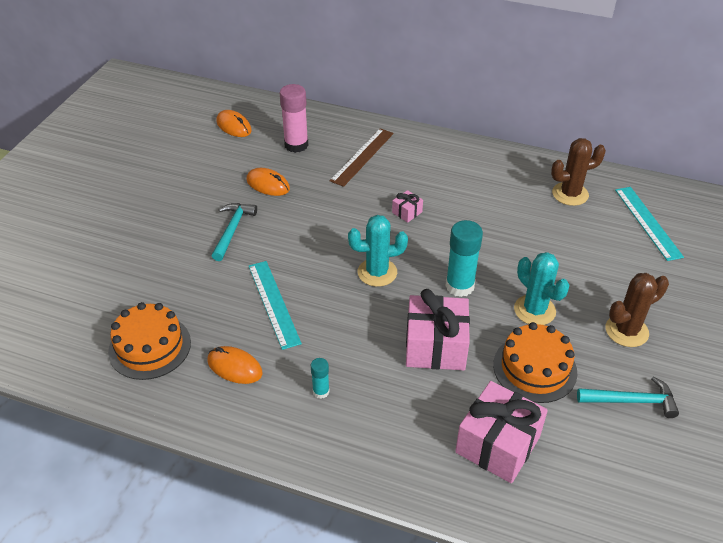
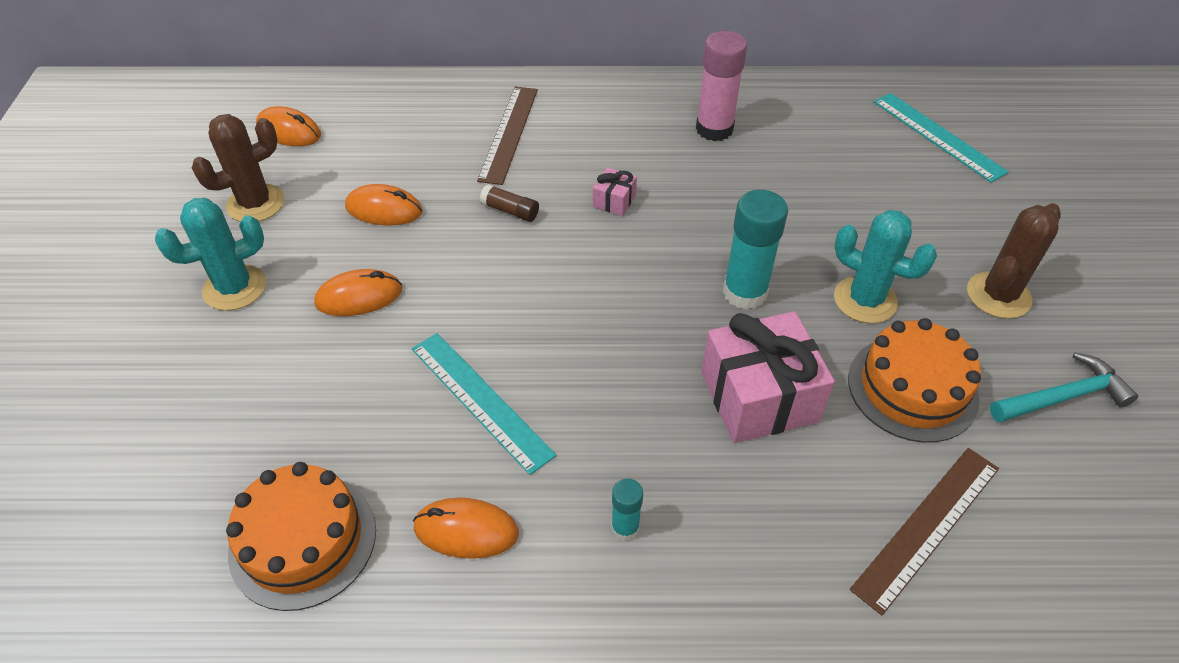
camera: 20 degrees left, 5 degrees up
turquoise hammer [212,203,257,261] -> orange mouse [314,269,402,316]
pink glue stick [280,84,309,153] -> pink glue stick moved to [696,31,747,141]
turquoise cactus [348,215,408,287] -> turquoise cactus moved to [155,198,266,311]
pink gift [455,381,548,483] -> brown ruler [850,448,999,616]
brown cactus [551,138,606,206] -> brown cactus moved to [192,114,284,222]
none -> brown glue stick [480,184,539,222]

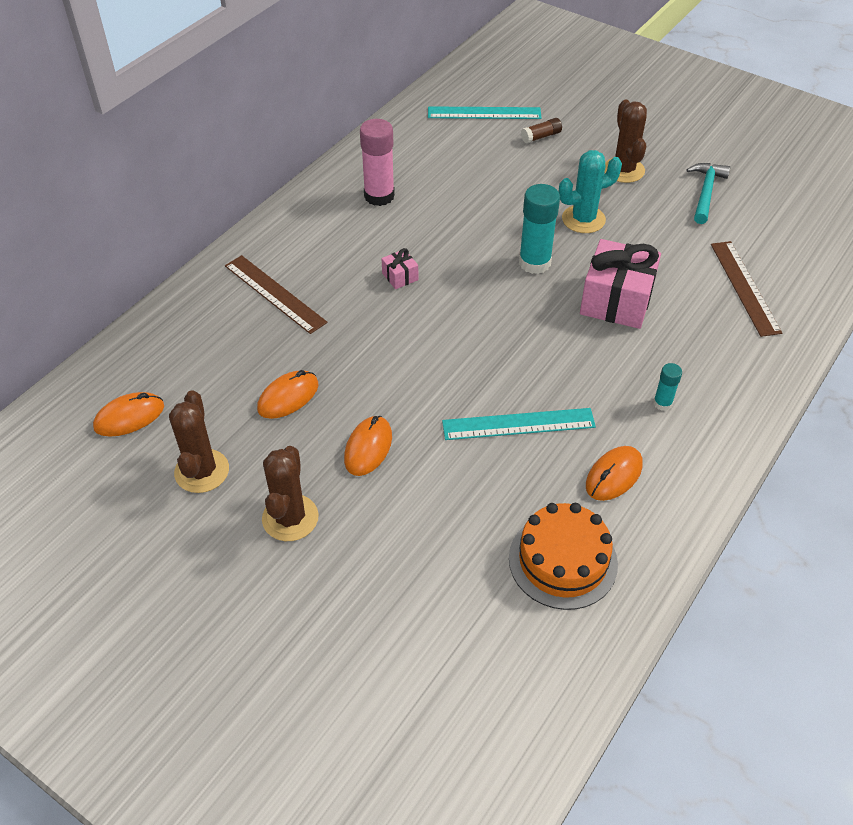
camera: 55 degrees left, 0 degrees up
turquoise cactus [155,198,266,311] -> brown cactus [262,446,318,541]
brown glue stick [480,184,539,222] -> brown glue stick moved to [521,118,562,143]
orange cake [848,318,981,443] -> none

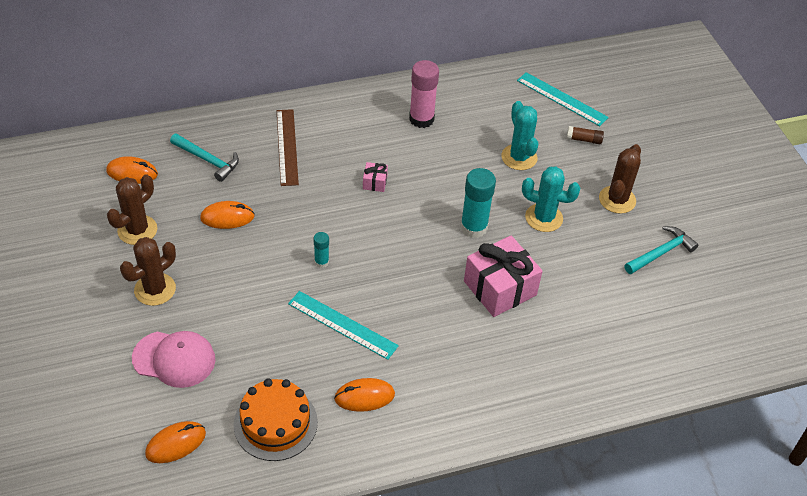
camera: 35 degrees right, 0 degrees up
orange mouse [344,416,392,476] -> orange mouse moved to [145,421,206,463]
turquoise glue stick [653,363,682,411] -> turquoise glue stick moved to [314,232,329,268]
brown ruler [711,241,782,337] -> none
none -> pink cap [132,331,215,388]
none -> turquoise hammer [170,133,239,182]
none -> turquoise cactus [501,101,538,170]

